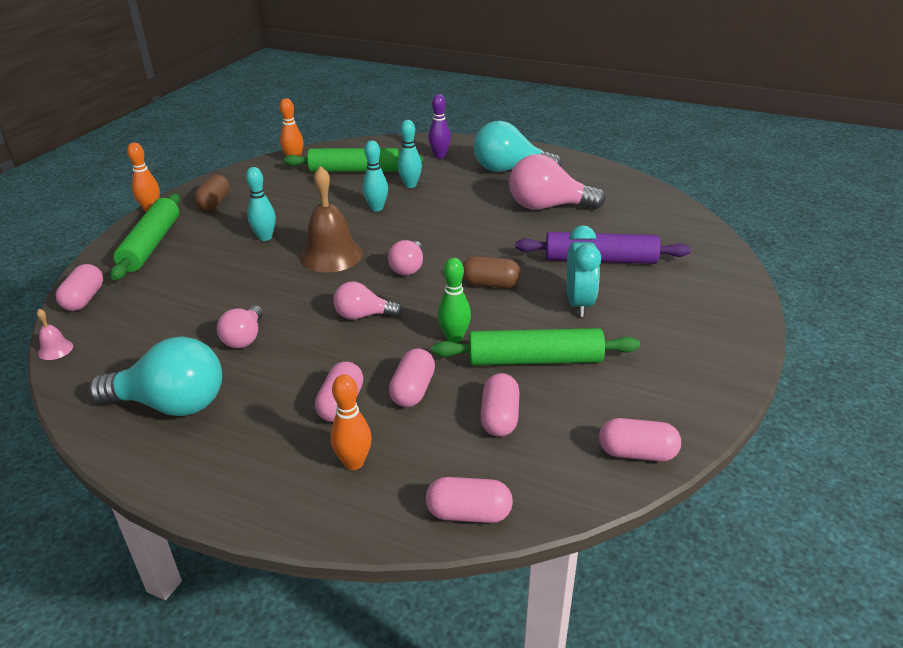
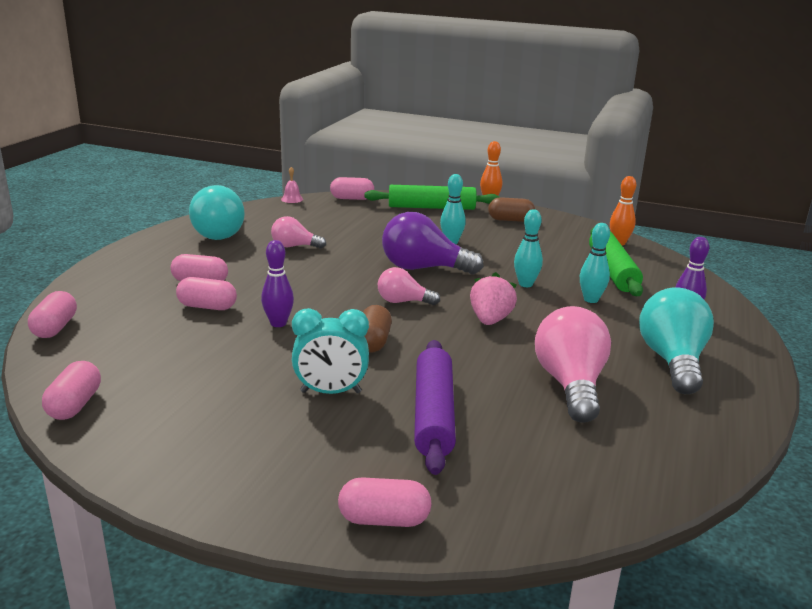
camera: 85 degrees right, 10 degrees down
brown bell [300,166,363,273] -> purple light bulb [382,212,484,274]
orange bowling pin [330,374,372,470] -> none
pink light bulb [333,281,402,320] -> none
green rolling pin [432,328,640,365] -> none
green bowling pin [438,258,471,343] -> purple bowling pin [261,240,294,327]
pink capsule [480,373,520,437] -> pink capsule moved to [338,477,432,527]
none -> pink strawberry [470,272,517,325]

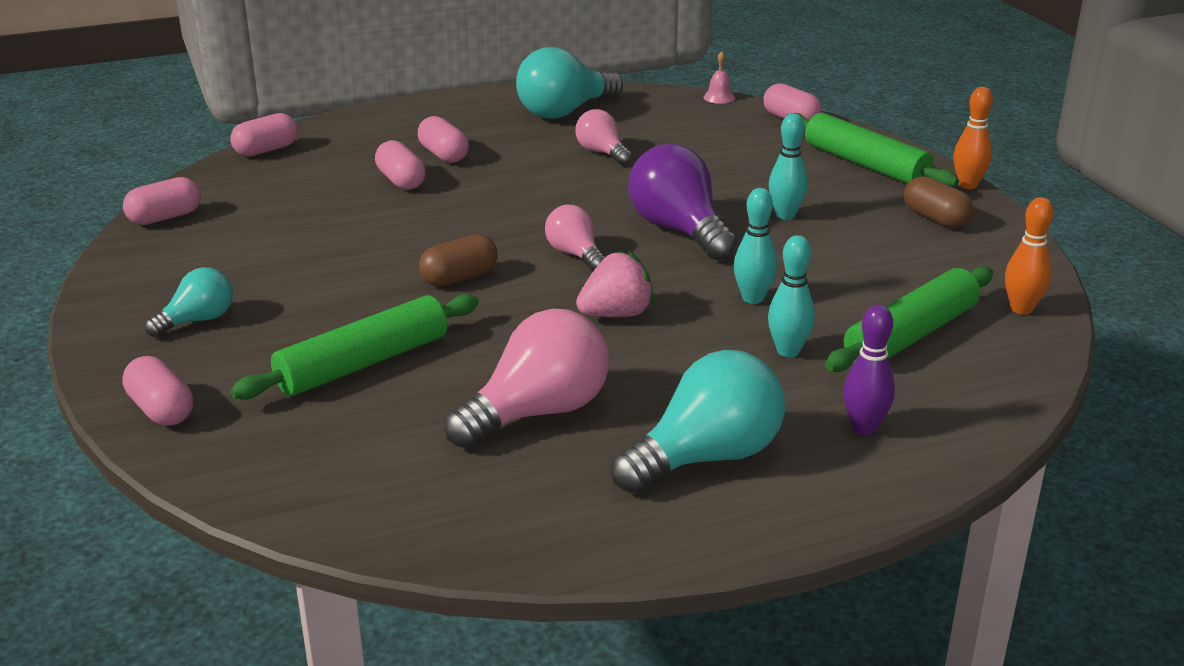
camera: 50 degrees right, 5 degrees up
purple bowling pin [261,240,294,327] -> none
turquoise clock [292,308,369,394] -> none
purple rolling pin [414,340,456,475] -> green rolling pin [231,294,479,400]
none -> turquoise light bulb [144,267,233,337]

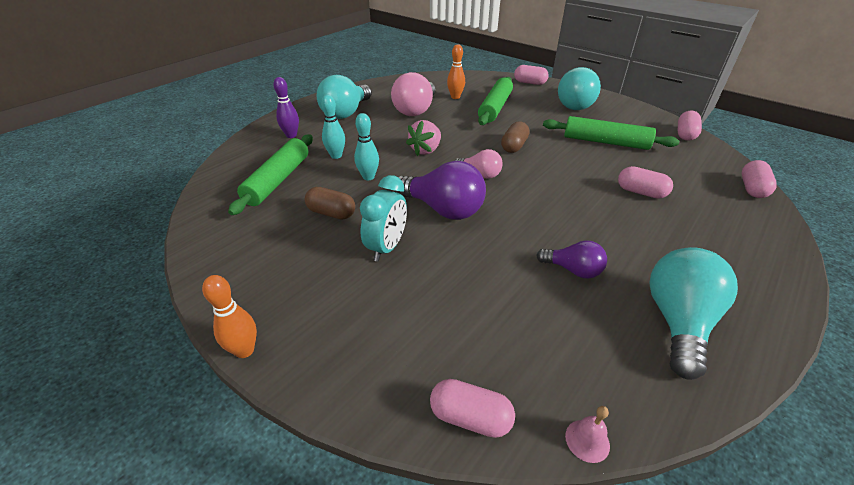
camera: 150 degrees right, 10 degrees up
turquoise light bulb [144,267,233,337] -> turquoise light bulb [558,67,601,110], size x1.77
pink capsule [418,116,469,163] -> none
pink light bulb [575,109,632,165] -> purple light bulb [536,240,607,279]
turquoise bowling pin [768,113,808,220] -> turquoise clock [360,175,407,262]
green rolling pin [785,113,959,187] -> green rolling pin moved to [543,116,679,150]
brown capsule [904,176,973,228] -> brown capsule moved to [305,187,355,220]
orange bowling pin [1005,197,1054,315] -> orange bowling pin moved to [447,44,465,99]

